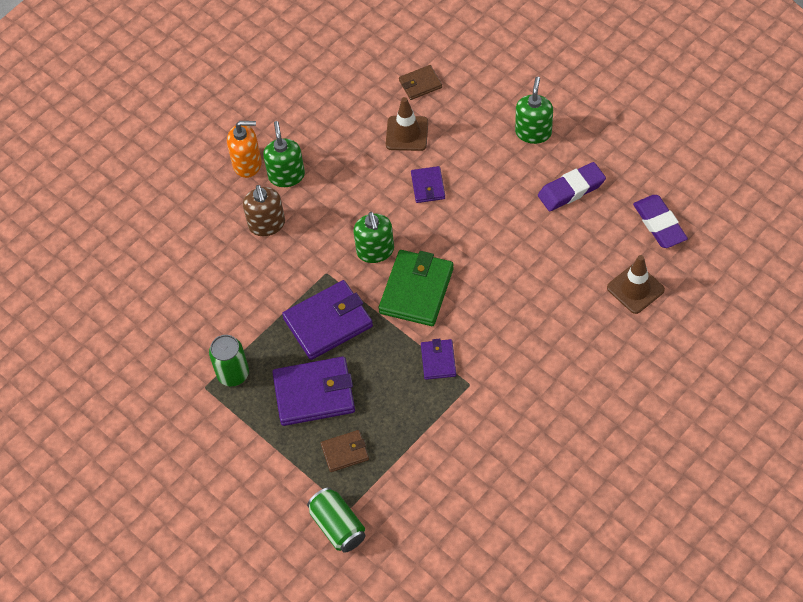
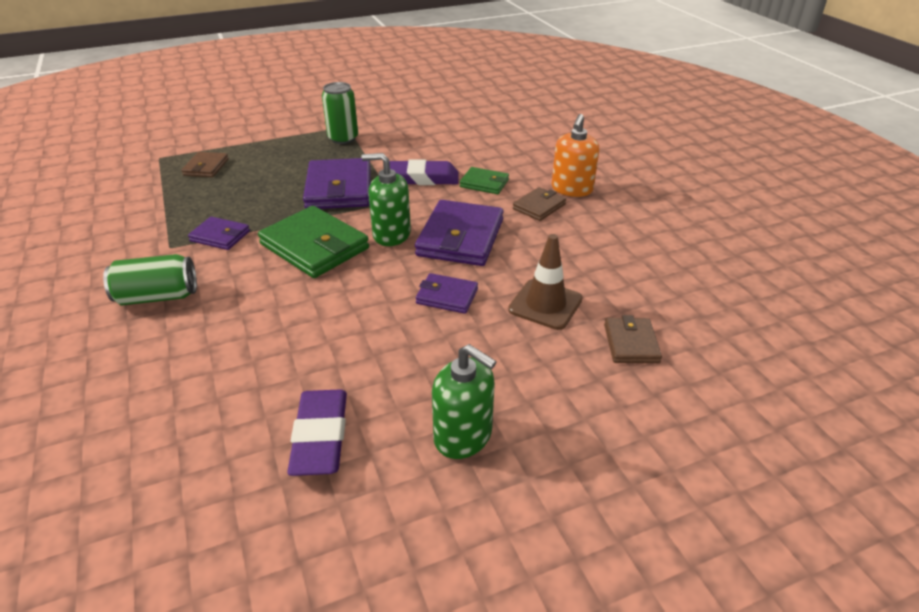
camera: 110 degrees right, 20 degrees down
brown soap dispenser [243,185,285,236] -> green wallet [460,167,509,194]
green soap dispenser [263,121,305,187] -> brown wallet [513,187,566,221]
purple wallet [272,356,355,426] -> purple wallet moved to [415,200,504,266]
green can [307,487,365,553] -> green can moved to [103,254,197,305]
brown traffic cone [607,255,665,314] -> none
purple eraser [633,195,688,248] -> purple eraser moved to [389,159,459,185]

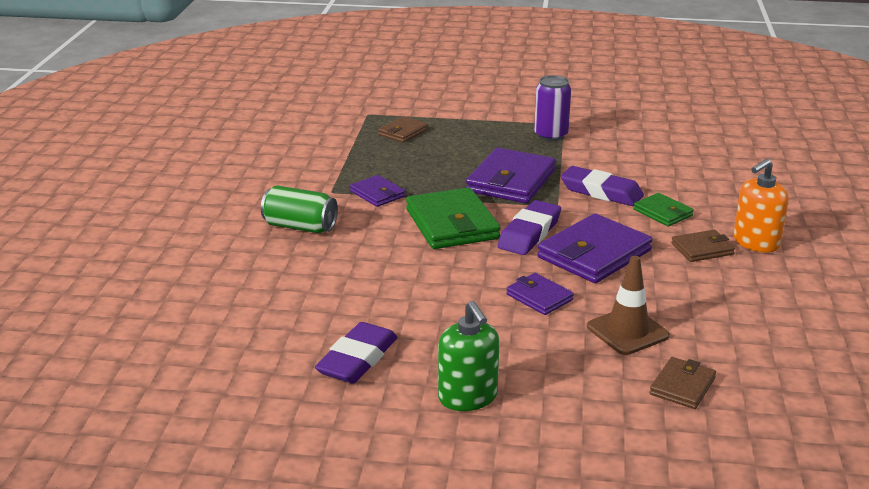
camera: 30 degrees right, 10 degrees down
green can [322,82,358,144] -> purple can [534,75,571,141]
green soap dispenser [362,153,411,246] -> purple eraser [498,200,561,255]

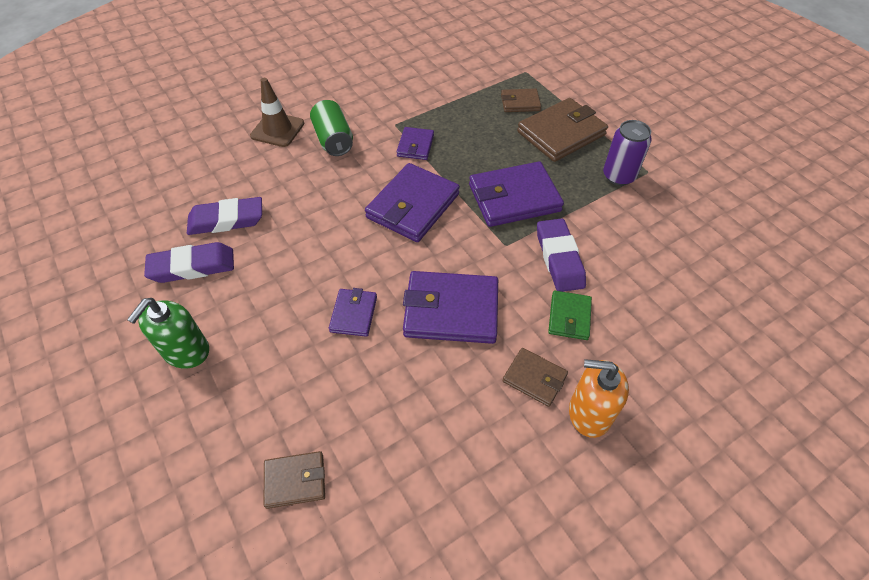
camera: 50 degrees right, 25 degrees up
green wallet [406,187,501,249] -> purple wallet [365,163,460,242]
purple eraser [498,200,561,255] -> purple eraser moved to [187,197,262,235]
brown traffic cone [587,256,670,355] -> brown traffic cone moved to [250,78,304,147]
none -> brown wallet [517,98,608,162]

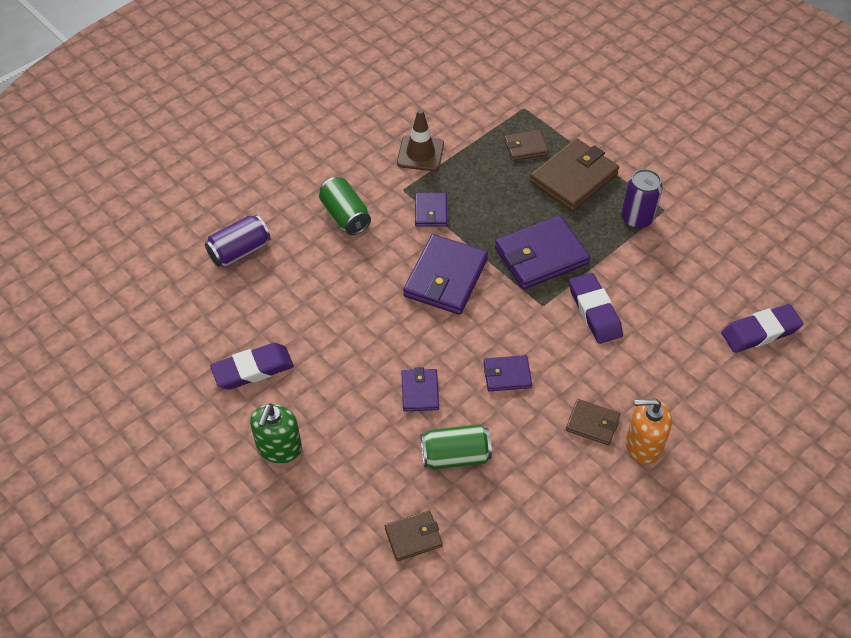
camera: 10 degrees left, 0 degrees up
purple eraser [187,197,262,235] -> purple eraser moved to [721,304,804,353]
brown traffic cone [250,78,304,147] -> brown traffic cone moved to [397,109,444,171]
purple wallet [403,271,498,344] -> purple wallet [484,355,532,391], size x0.54
green wallet [548,291,592,340] -> none
none -> purple can [205,215,271,267]
none -> green can [420,424,492,469]

